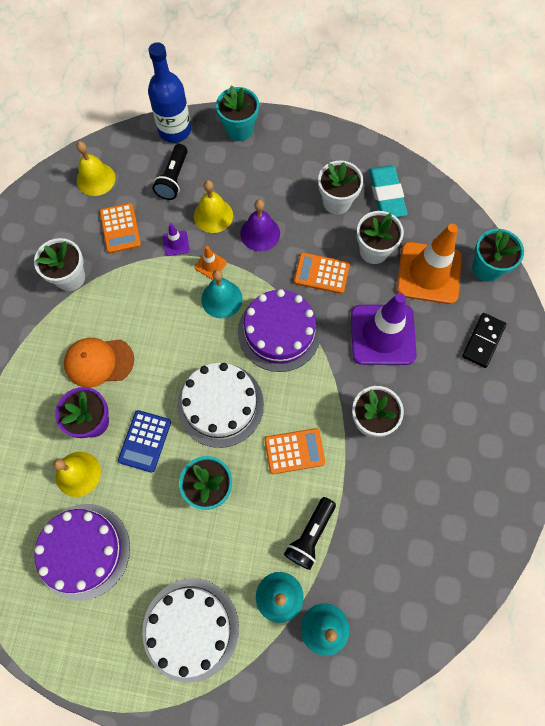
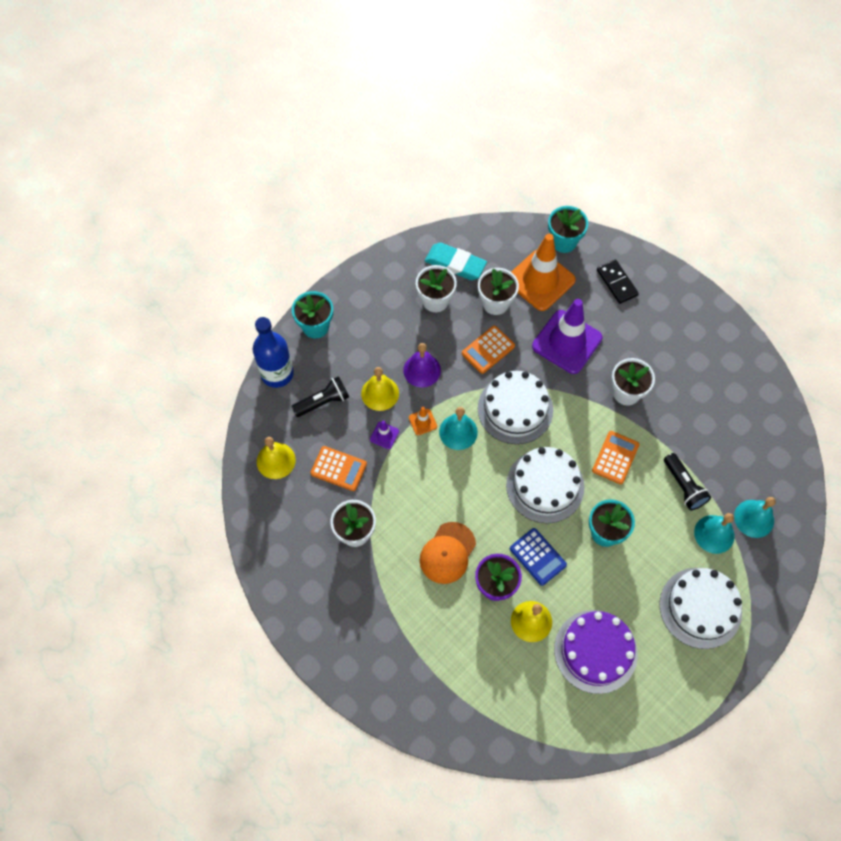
camera: 55 degrees left, 5 degrees down
black flashlight [153,144,187,200] -> black flashlight turned 75 degrees counterclockwise [291,376,349,417]
purple cake [238,289,321,372] -> white cake [478,371,553,444]

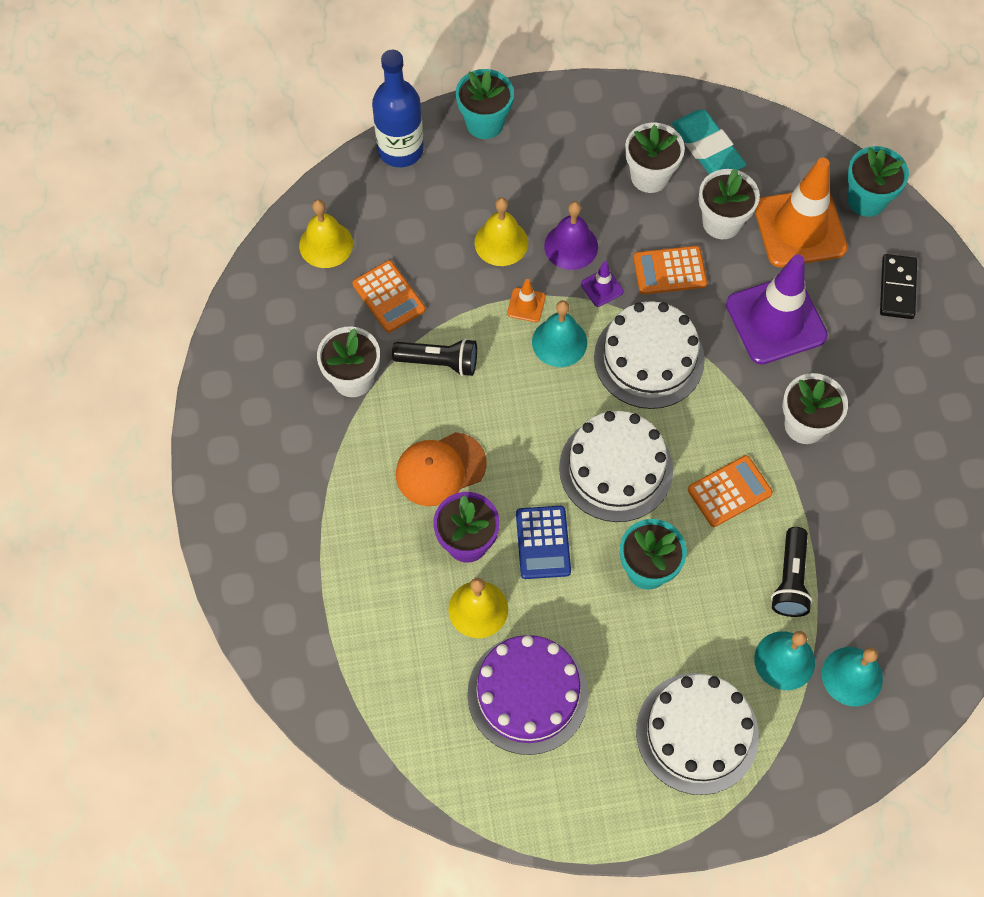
camera: 35 degrees right, 0 degrees up
black flashlight [291,376,349,417] -> black flashlight moved to [392,338,477,376]
purple traffic cone [370,420,399,449] -> purple traffic cone moved to [581,261,623,307]

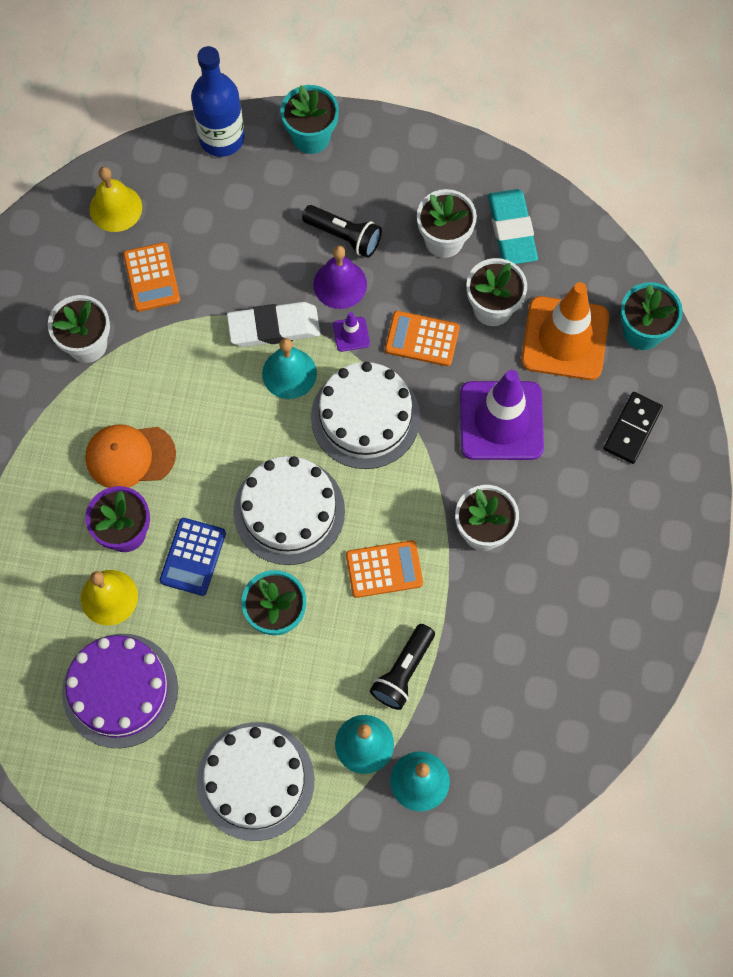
camera: 20 degrees right, 5 degrees up
black flashlight [392,338,477,376] -> black flashlight moved to [302,205,382,258]
yellow bell [475,197,528,266] -> none
orange traffic cone [507,279,546,322] -> white eraser [227,302,320,347]

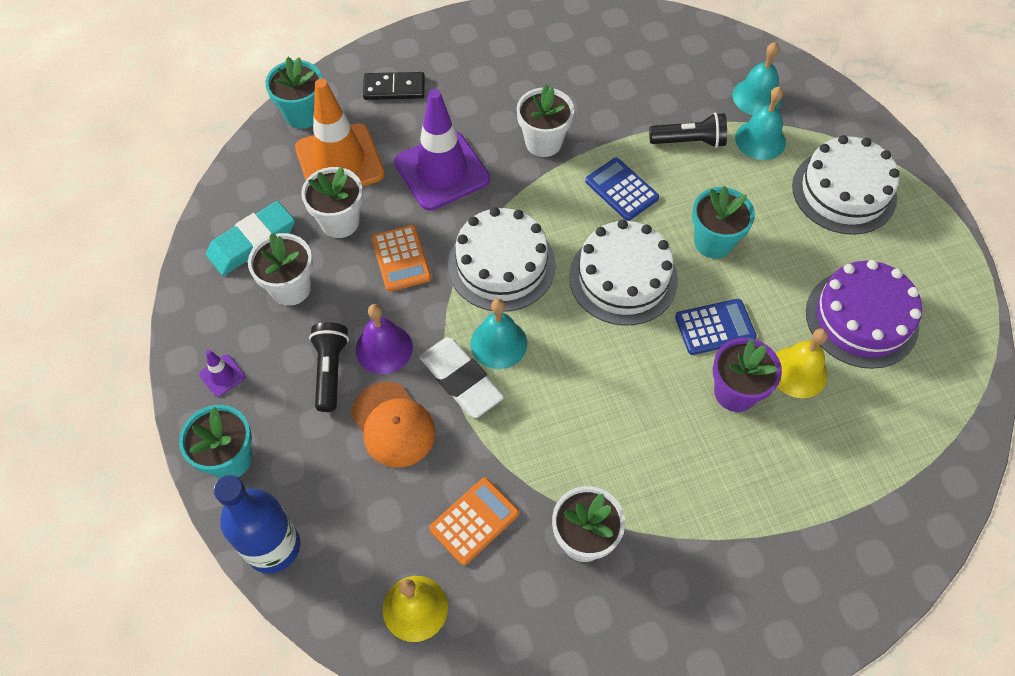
camera: 120 degrees left, 10 degrees down
orange cap [85,424,176,488] -> orange cap moved to [351,382,436,468]
purple traffic cone [333,312,370,352] -> purple traffic cone moved to [199,350,245,397]
orange calculator [346,540,423,598] -> blue calculator [585,158,659,221]

